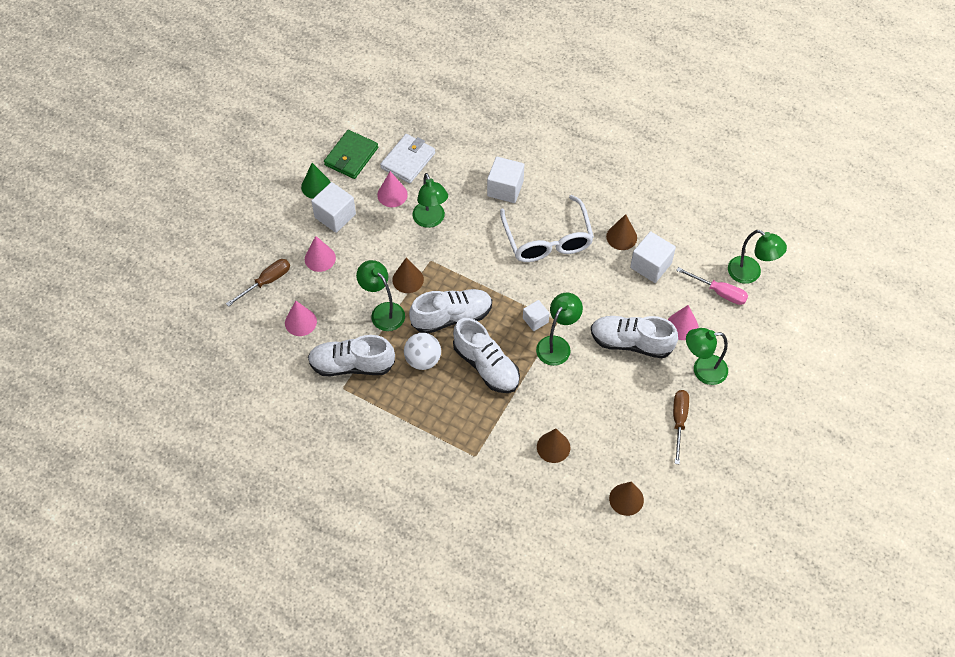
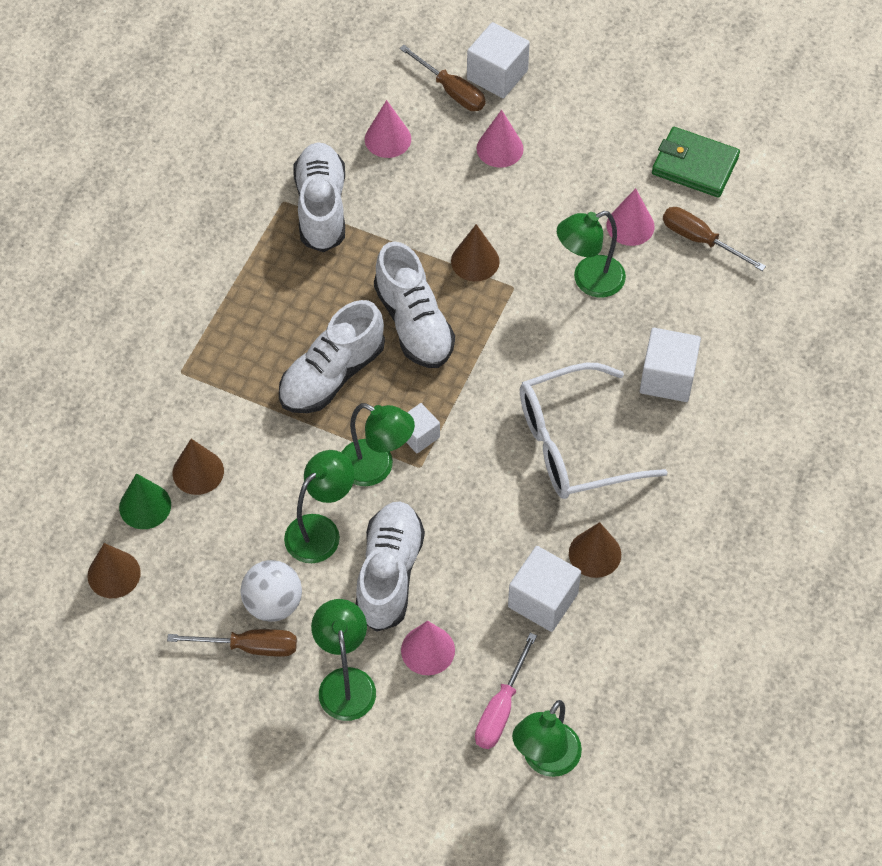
camera: 85 degrees right, 0 degrees up
green cone [301,163,331,199] -> green cone moved to [119,473,171,529]
white cube [311,182,356,233] -> white cube moved to [467,22,530,98]
green lamp [356,260,405,331] -> green lamp moved to [284,450,355,563]
white wallet [380,134,435,183] -> brown screwdriver [663,207,766,271]
white ball [404,333,441,370] -> white ball moved to [240,560,302,622]

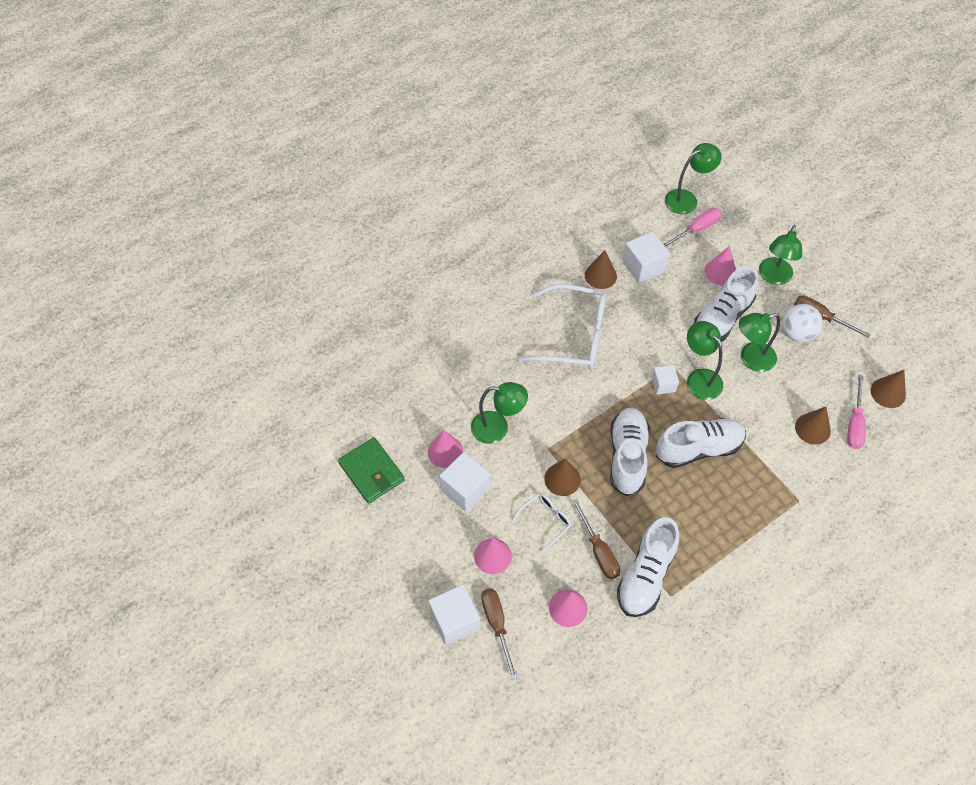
camera: 150 degrees left, 0 degrees up
green cone [119,473,171,529] -> pink screwdriver [847,375,866,449]
white cube [640,328,701,402] -> white cube moved to [439,452,490,512]
brown screwdriver [663,207,766,271] -> brown screwdriver moved to [572,499,620,579]
none -> white glasses [512,493,571,552]

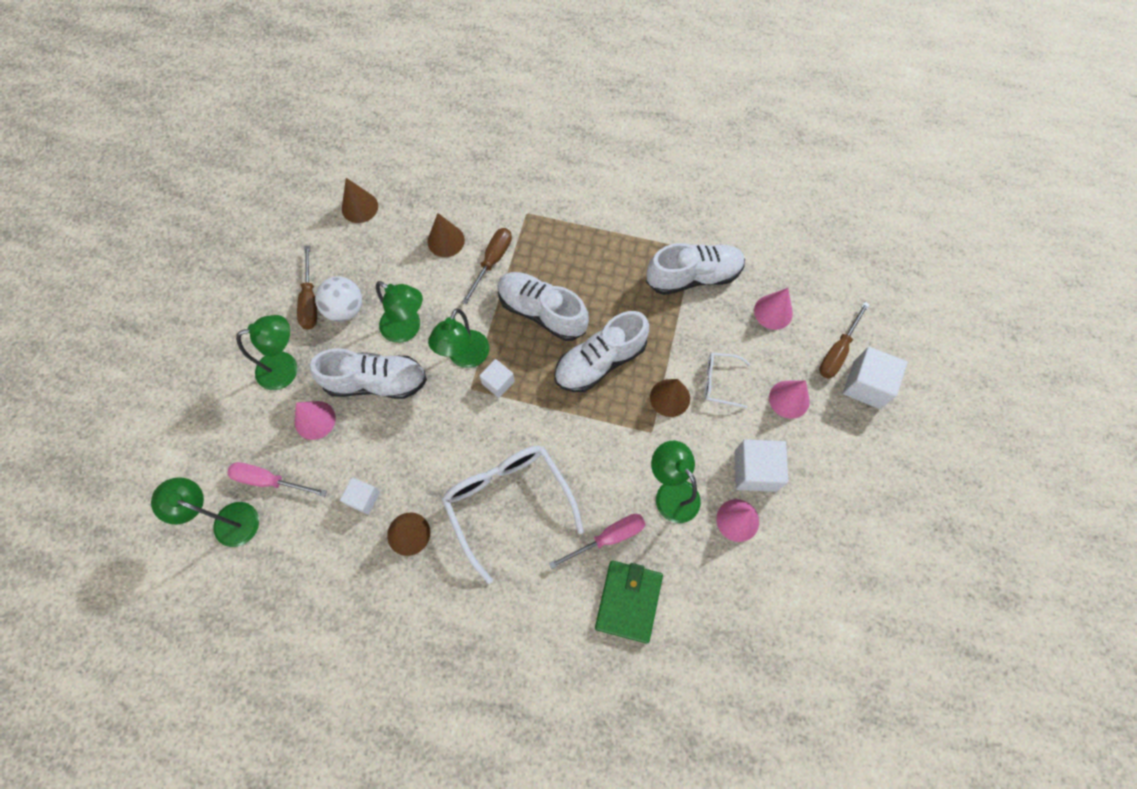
camera: 130 degrees left, 10 degrees up
green wallet [338,437,405,503] -> green wallet moved to [595,561,663,643]
brown screwdriver [572,499,620,579] -> brown screwdriver moved to [462,228,512,305]
white cube [623,231,670,284] -> white cube [340,477,380,515], size x0.60
pink screwdriver [847,375,866,449] -> pink screwdriver moved to [549,514,646,569]

